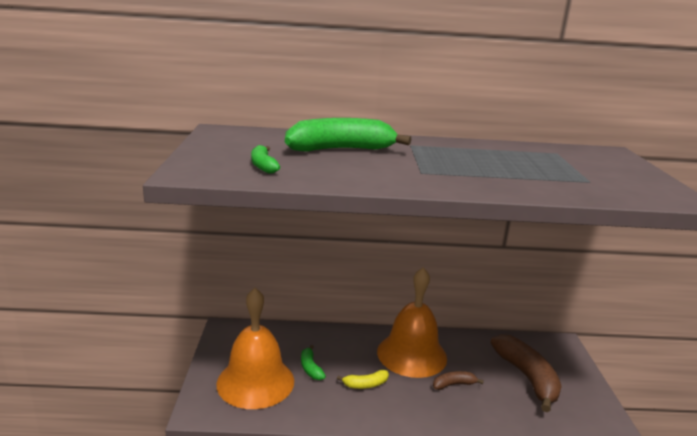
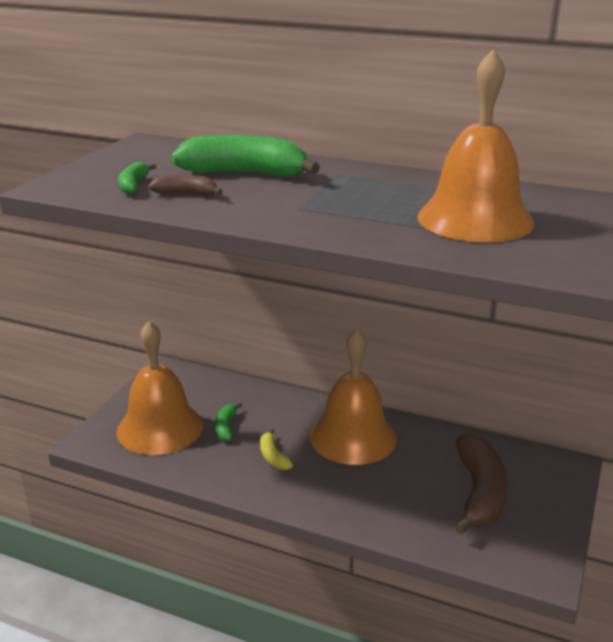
camera: 25 degrees right, 5 degrees up
yellow banana [337,370,389,389] -> yellow banana turned 60 degrees clockwise [260,429,293,470]
brown banana [433,371,484,390] -> brown banana moved to [148,175,223,195]
none -> orange bell [417,49,535,242]

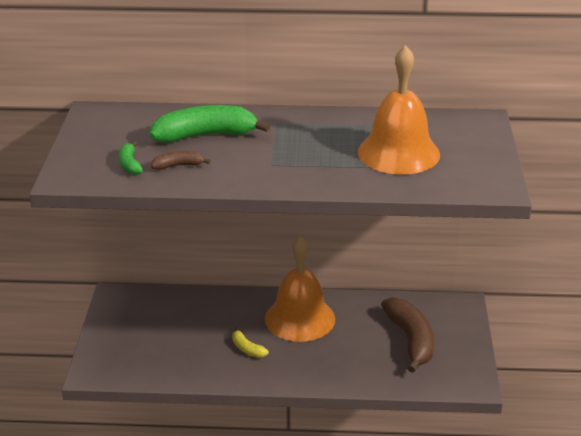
camera: 20 degrees left, 5 degrees up
orange bell [116,321,203,455] -> none
green banana [215,402,242,441] -> none

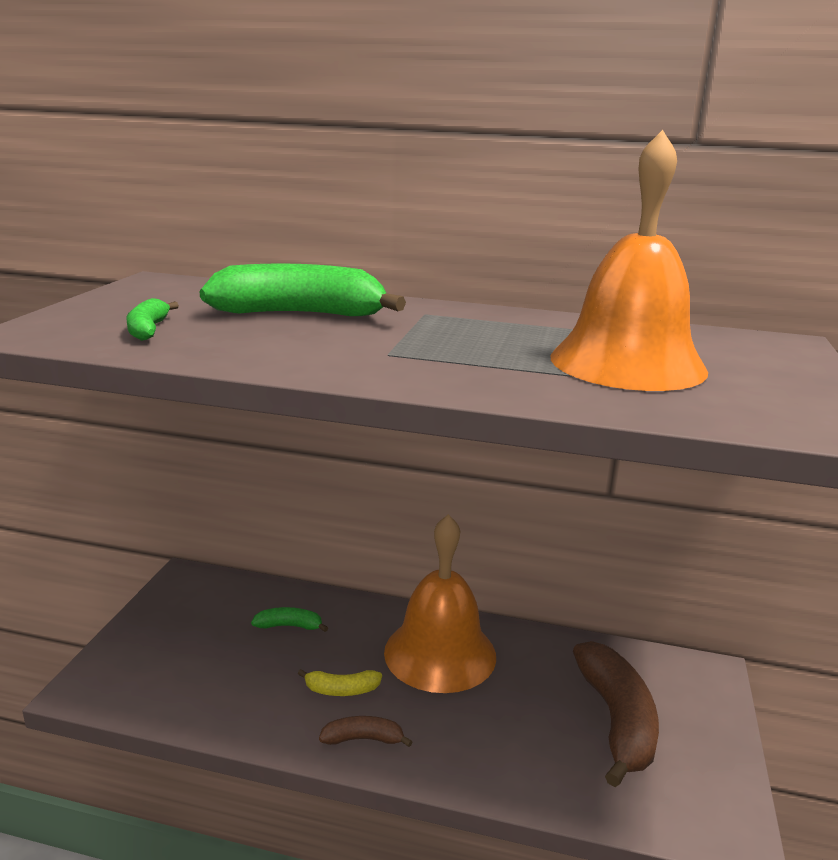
camera: 10 degrees right, 10 degrees down
brown banana [151,151,211,170] -> brown banana moved to [319,716,412,747]
yellow banana [233,327,269,358] -> yellow banana turned 60 degrees counterclockwise [298,669,382,696]
none -> green banana [251,607,328,632]

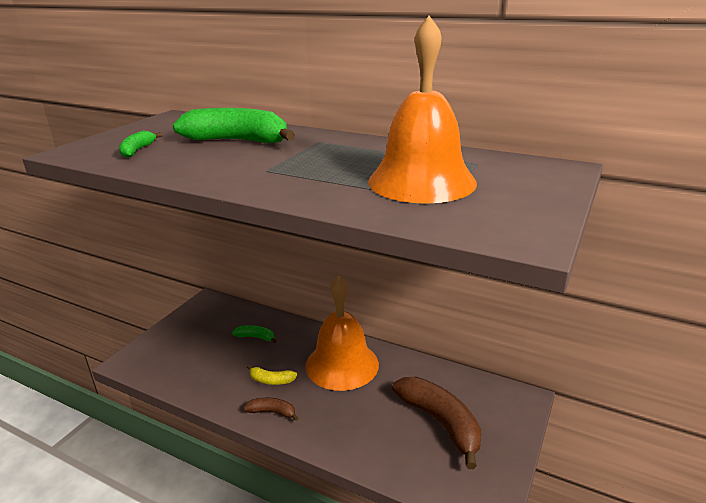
camera: 15 degrees right, 5 degrees up
brown banana [573,641,659,787] -> brown banana turned 45 degrees counterclockwise [392,377,481,469]

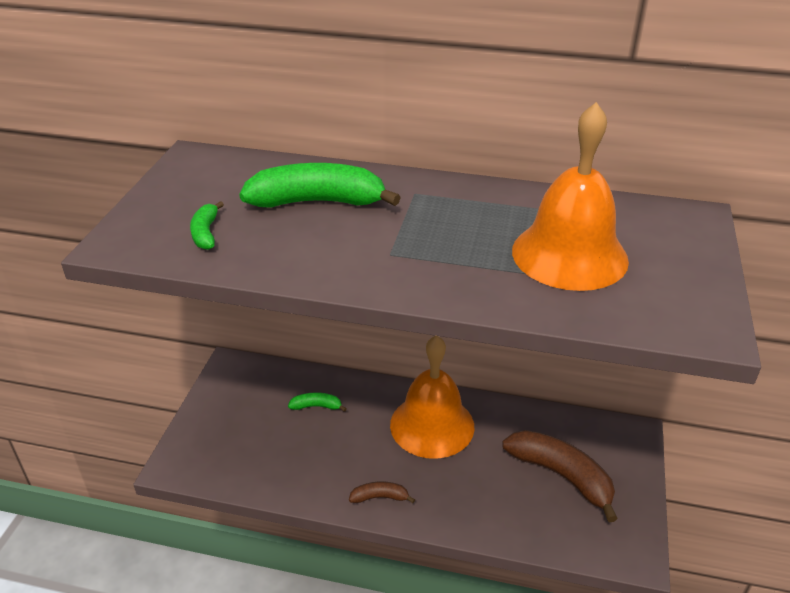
camera: 15 degrees left, 10 degrees up
yellow banana [247,365,297,385] -> none

